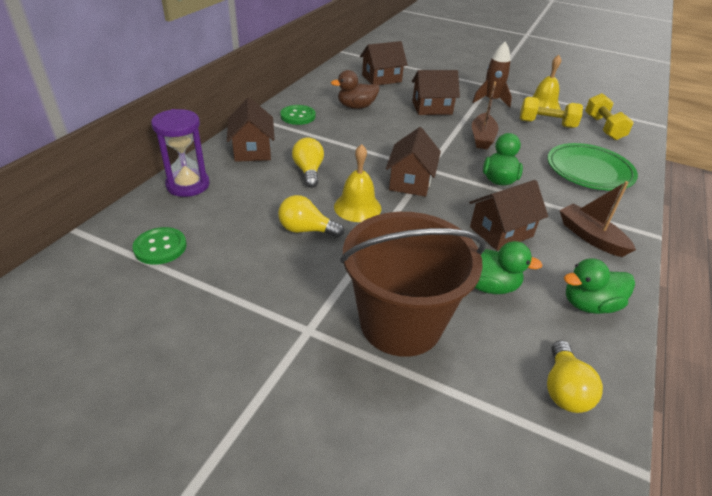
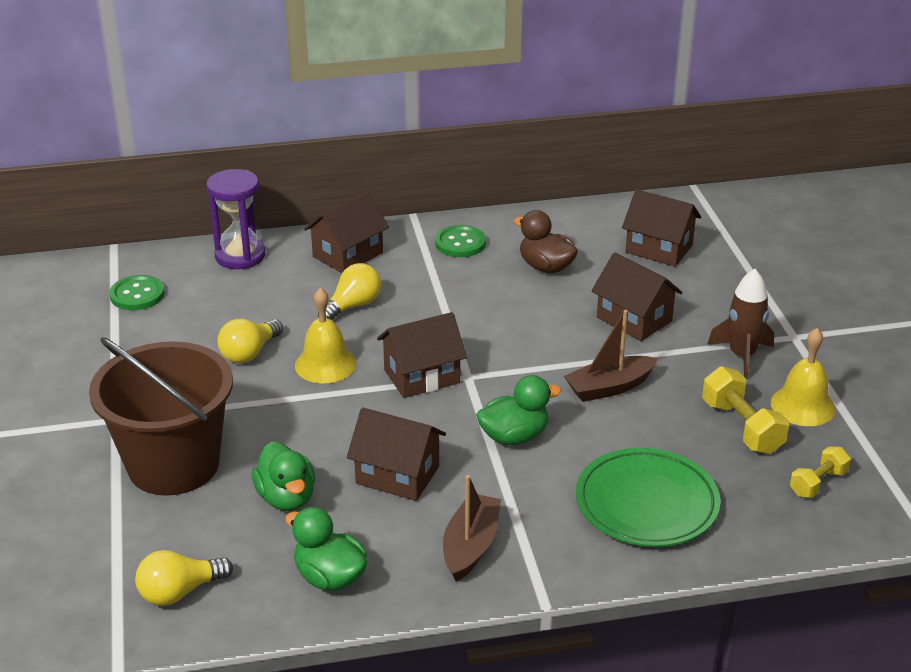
camera: 55 degrees right, 5 degrees down
yellow light bulb [278,195,344,238] -> yellow light bulb turned 120 degrees counterclockwise [217,319,283,363]
yellow dumbbell [585,93,634,140] -> yellow dumbbell [790,446,851,498], size x0.64

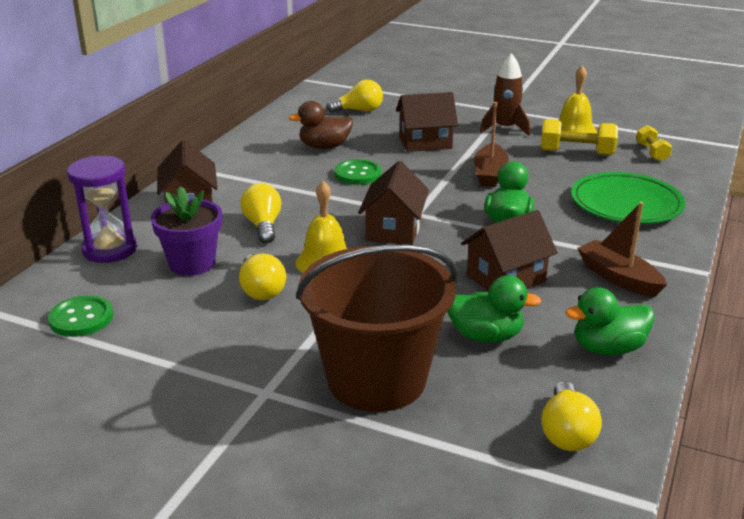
camera: 55 degrees left, 5 degrees down
green button [435,225,486,257] -> green button moved to [334,159,382,185]
brown house [622,189,701,267] -> yellow light bulb [326,80,383,113]
none -> purple flower pot [151,186,222,276]

